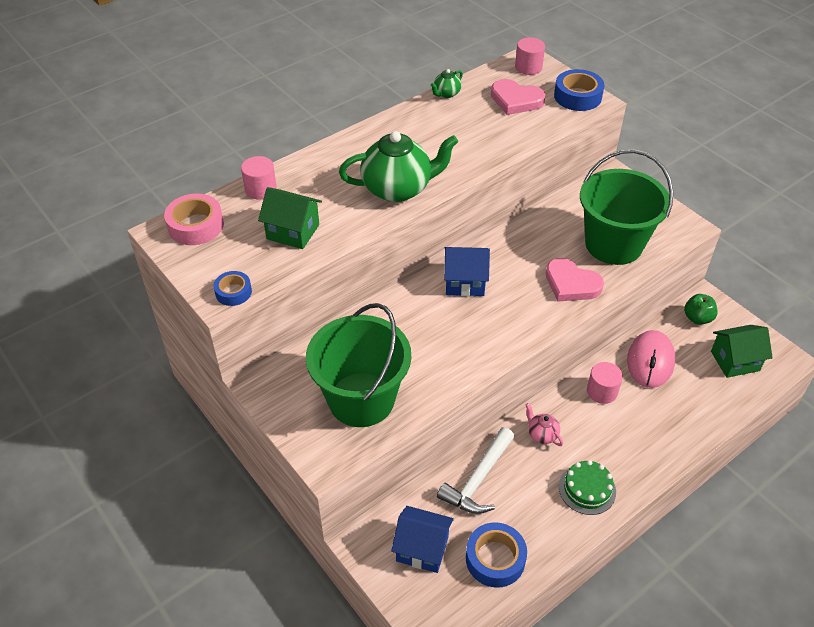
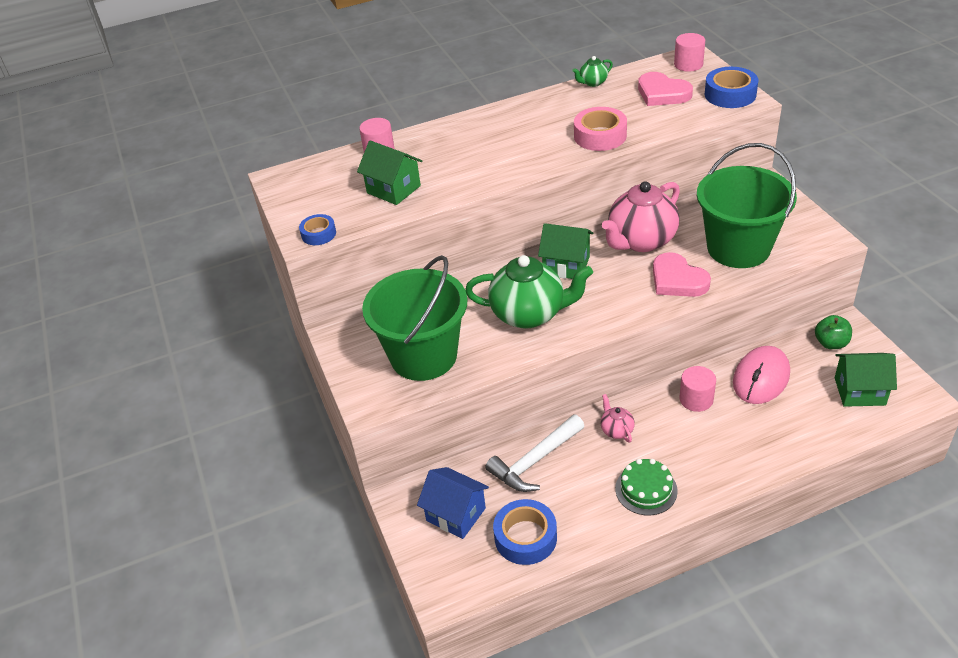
camera: 20 degrees right, 5 degrees down
pink tape [164,194,224,245] -> pink tape moved to [574,107,627,151]
green teapot [339,131,458,202] -> green teapot moved to [465,255,593,329]
blue house [444,247,490,296] -> green house [538,223,593,279]
none -> pink teapot [602,181,680,252]

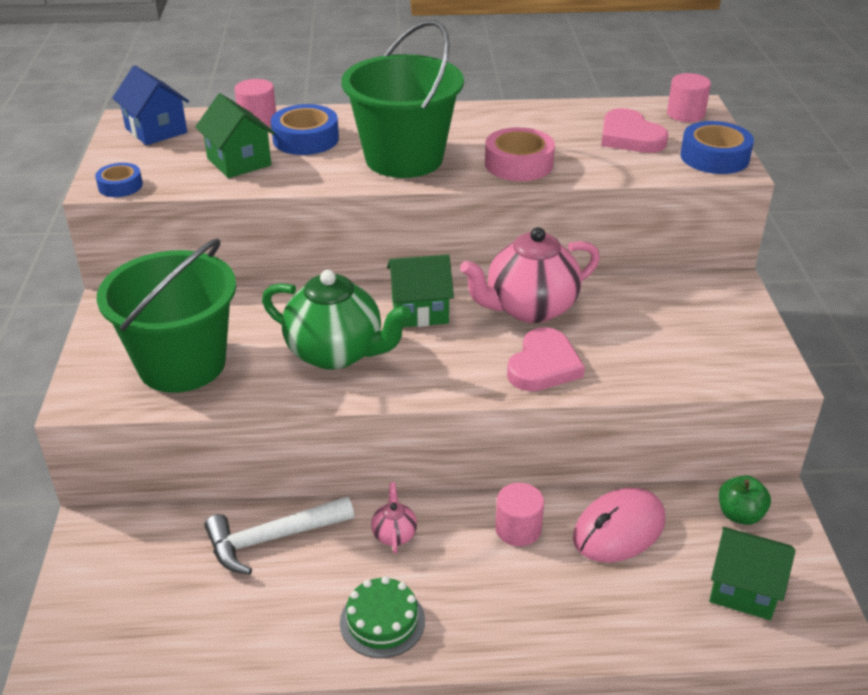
camera: 15 degrees right, 5 degrees down
blue house [417,467,489,539] -> blue house moved to [112,66,189,145]
blue tape [493,499,557,565] -> blue tape moved to [271,104,339,155]
green house [538,223,593,279] -> green house turned 45 degrees counterclockwise [387,255,454,327]
green teapot [572,56,613,87] -> none
pink heart [653,252,711,297] -> pink heart turned 135 degrees counterclockwise [507,327,585,391]
green bucket [697,143,797,268] -> green bucket moved to [341,20,464,178]

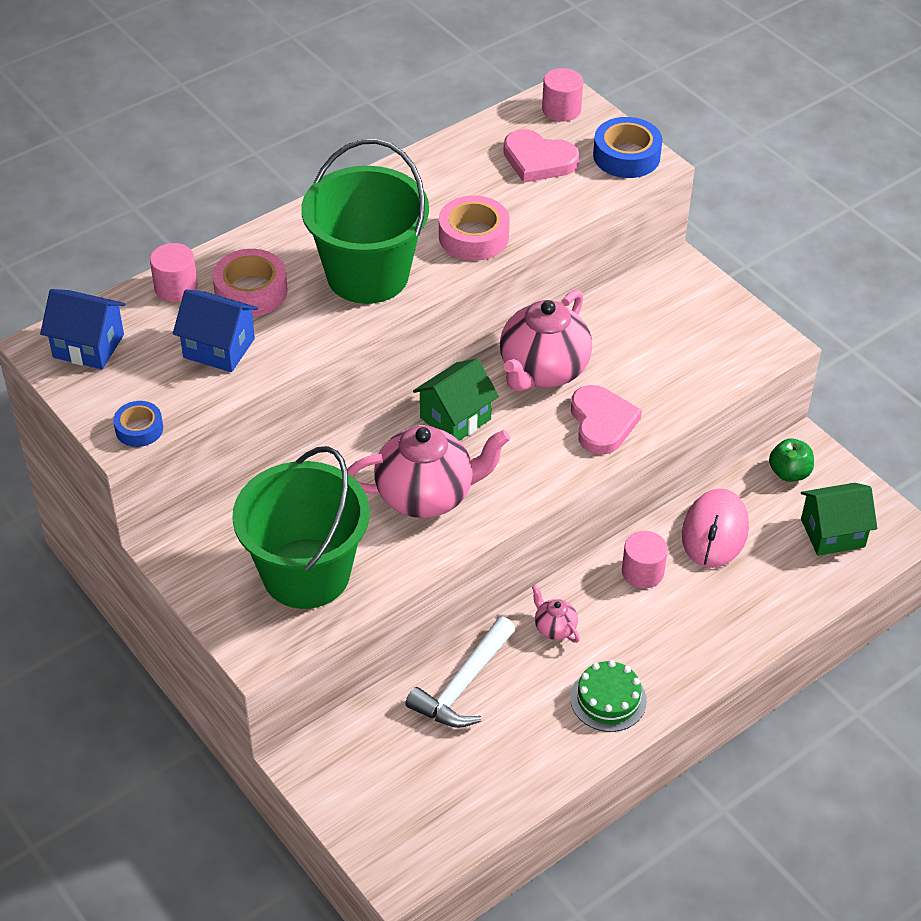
camera: 35 degrees left, 10 degrees up
green house [195,93,275,178] -> blue house [173,290,258,372]
green teapot [262,270,411,370] -> pink teapot [347,425,510,518]
blue tape [271,104,339,155] -> pink tape [213,249,287,317]

